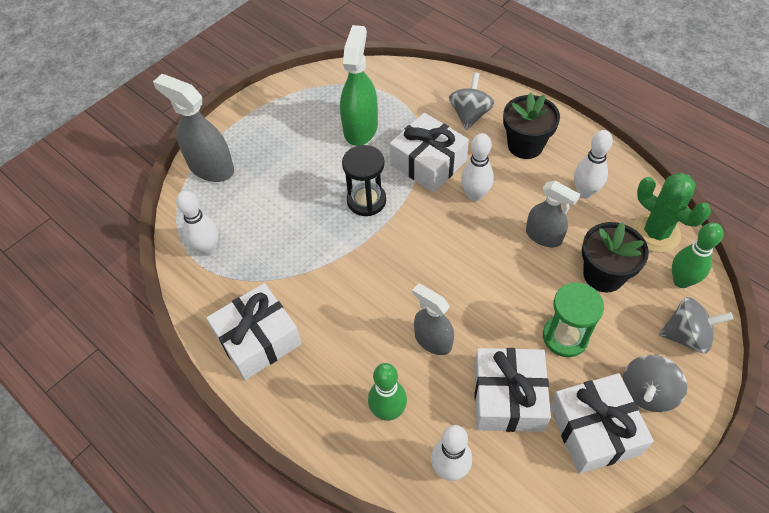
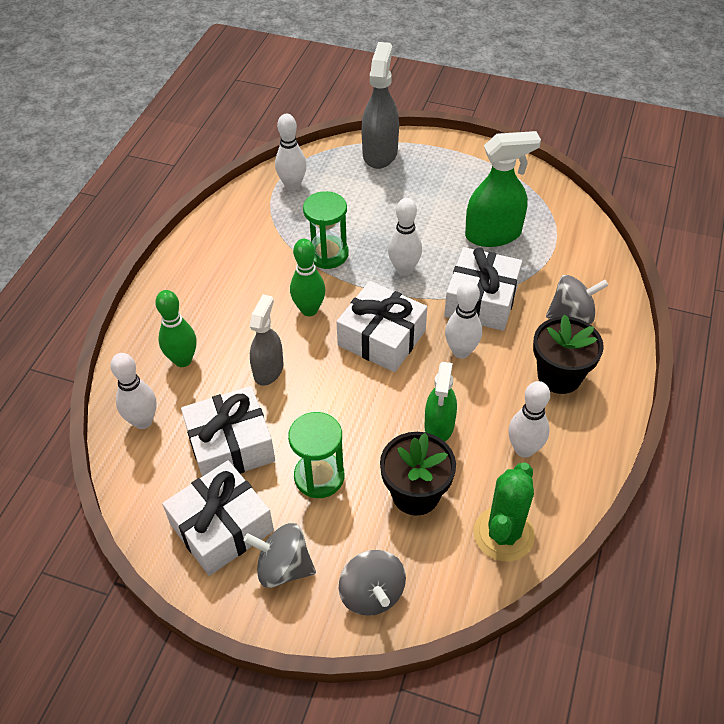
camera: 65 degrees right, 5 degrees down
white gift [206,283,302,380] -> white gift moved to [336,281,427,372]
black hourglass [342,145,386,216] -> white bowling pin [388,198,422,276]
grey spray bottle [526,180,580,247] -> green spray bottle [424,362,457,442]
green bowling pin [672,223,723,288] -> green bowling pin moved to [290,239,325,316]
none -> green hourglass [303,191,348,269]

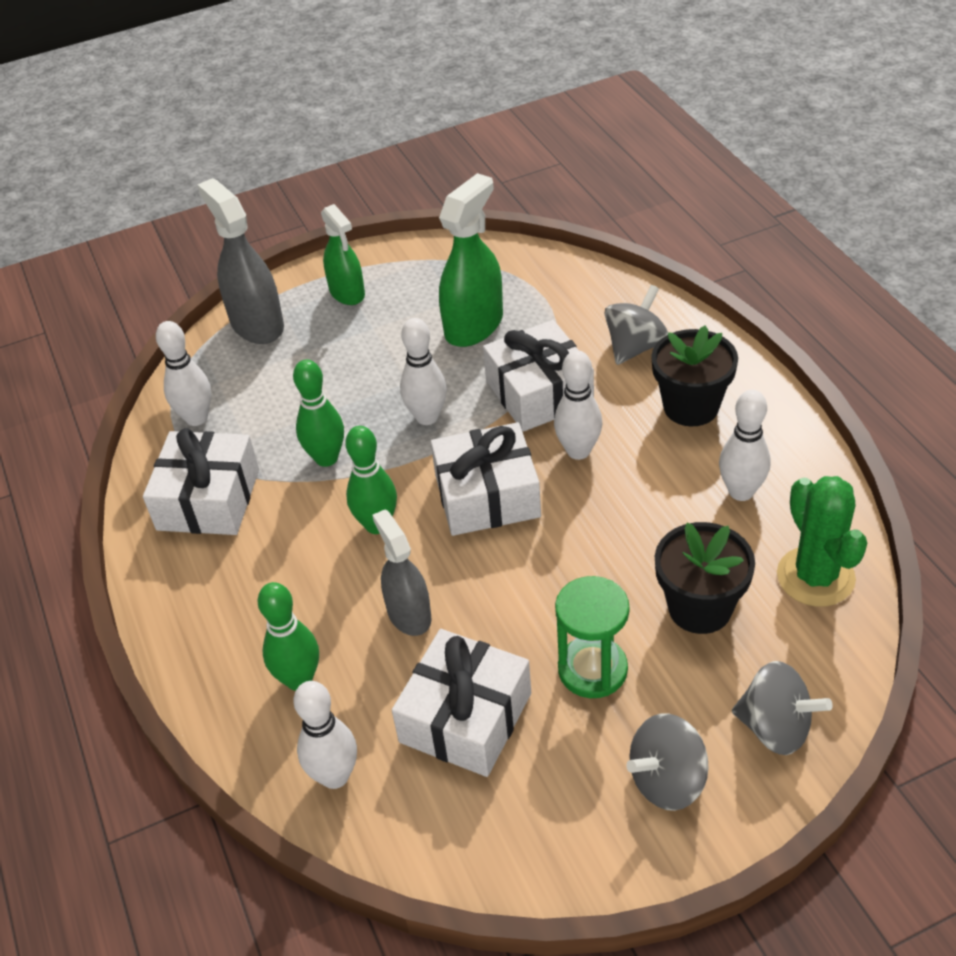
camera: 40 degrees left, 5 degrees down
white gift [162,460,274,576] -> white gift moved to [143,428,259,535]
green hourglass [303,191,348,269] -> green bowling pin [293,360,344,467]
green spray bottle [424,362,457,442] -> green spray bottle moved to [321,204,365,305]

